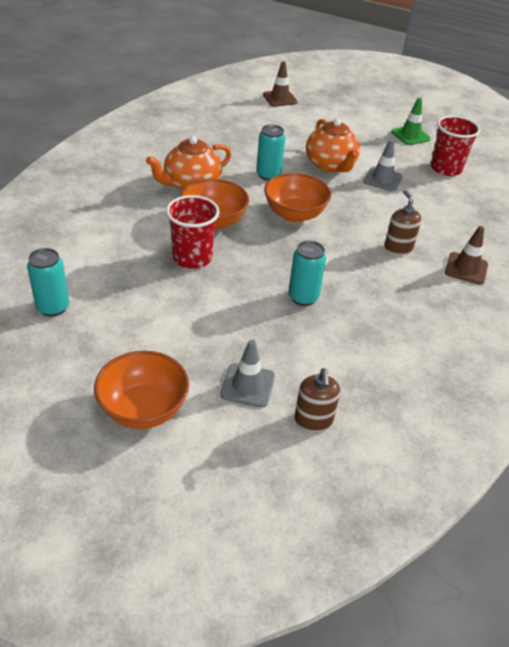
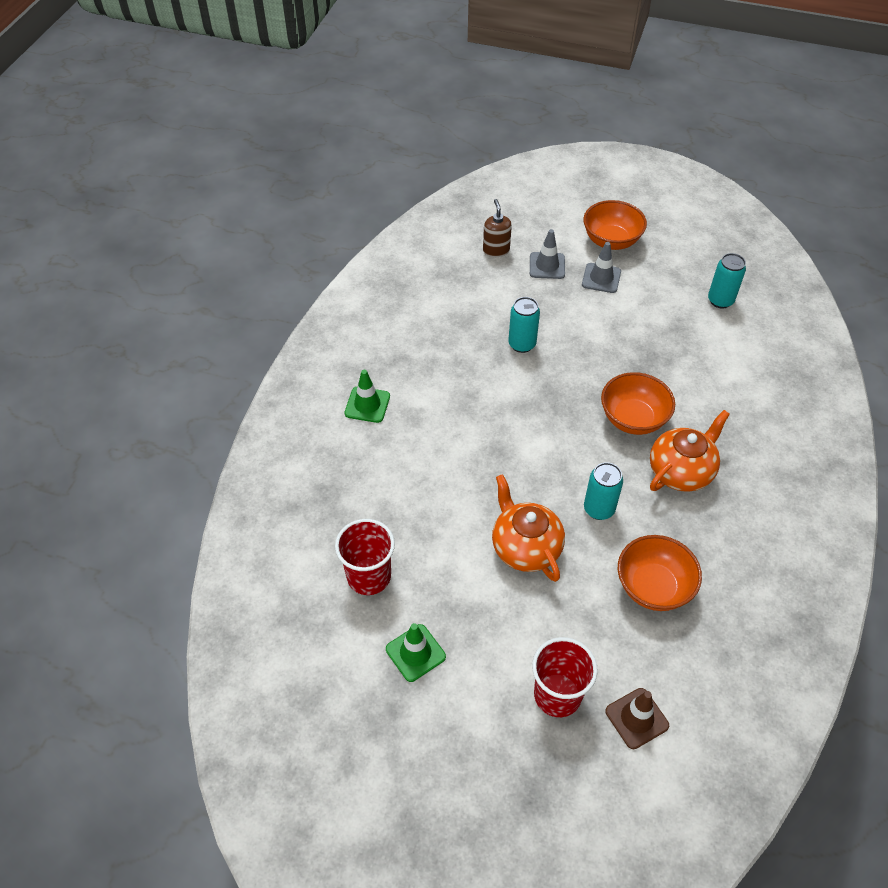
camera: 175 degrees right, 10 degrees up
red cup [166,195,219,269] -> red cup moved to [532,637,598,717]
orange bowl [264,173,331,222] -> orange bowl moved to [618,535,702,611]
grey traffic cone [363,139,402,191] -> grey traffic cone moved to [582,242,621,293]
brown soap dispenser [384,190,421,255] -> none
brown traffic cone [445,226,488,285] -> green traffic cone [345,370,390,423]

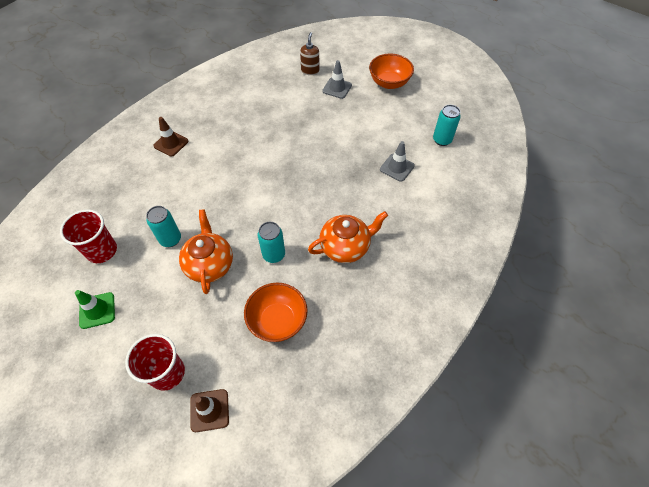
camera: 20 degrees right, 5 degrees up
green traffic cone [345,370,390,423] -> brown traffic cone [153,117,188,157]
turquoise can [508,297,540,353] -> turquoise can moved to [146,206,181,247]
grey traffic cone [582,242,621,293] -> grey traffic cone moved to [380,141,415,182]
orange bowl [601,372,675,435] -> none

